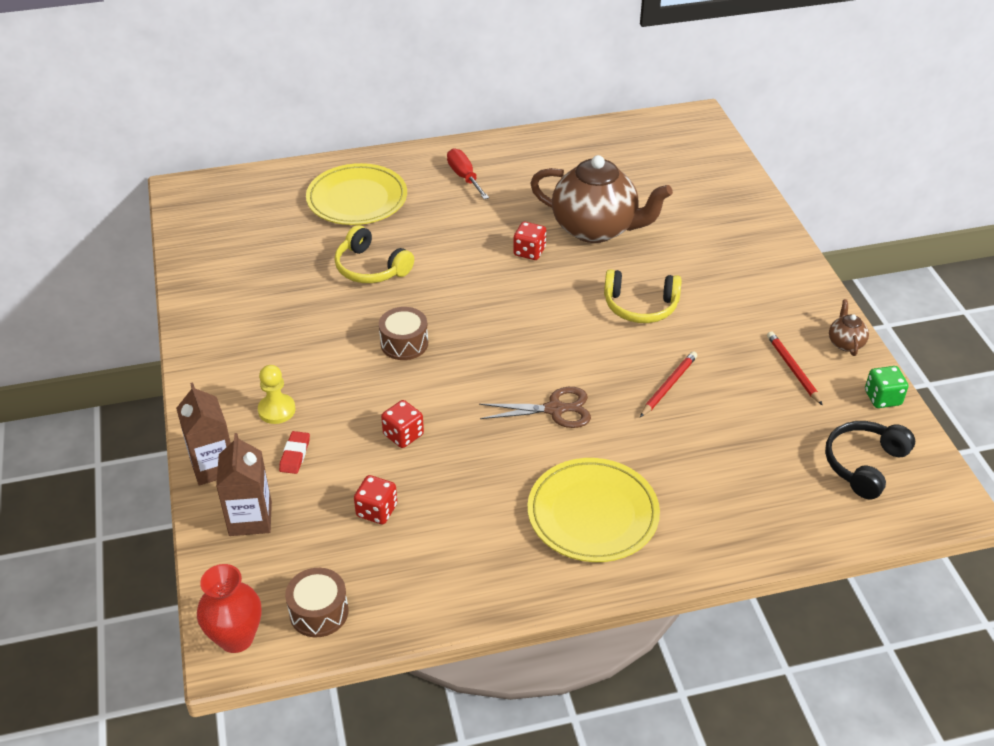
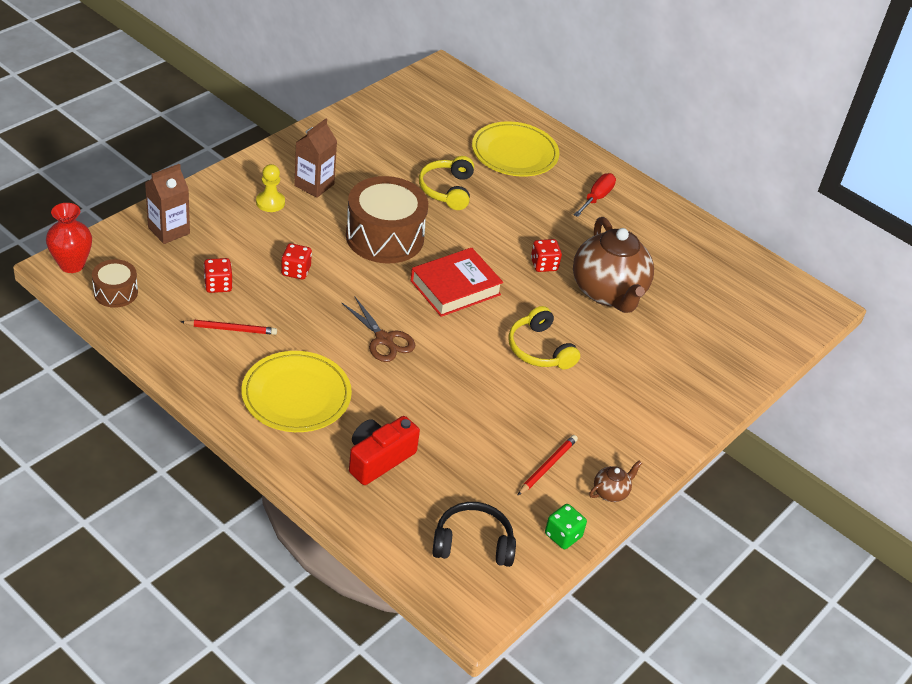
camera: 50 degrees right, 0 degrees up
brown carton [176,382,231,486] -> brown carton moved to [294,119,337,198]
red eraser [279,431,310,474] -> none
brown drum [379,307,428,360] -> brown drum [346,176,428,263], size x1.96
red pencil [640,351,697,417] -> red pencil moved to [181,320,277,335]
none -> red camera [349,416,420,485]
none -> red book [410,248,503,317]

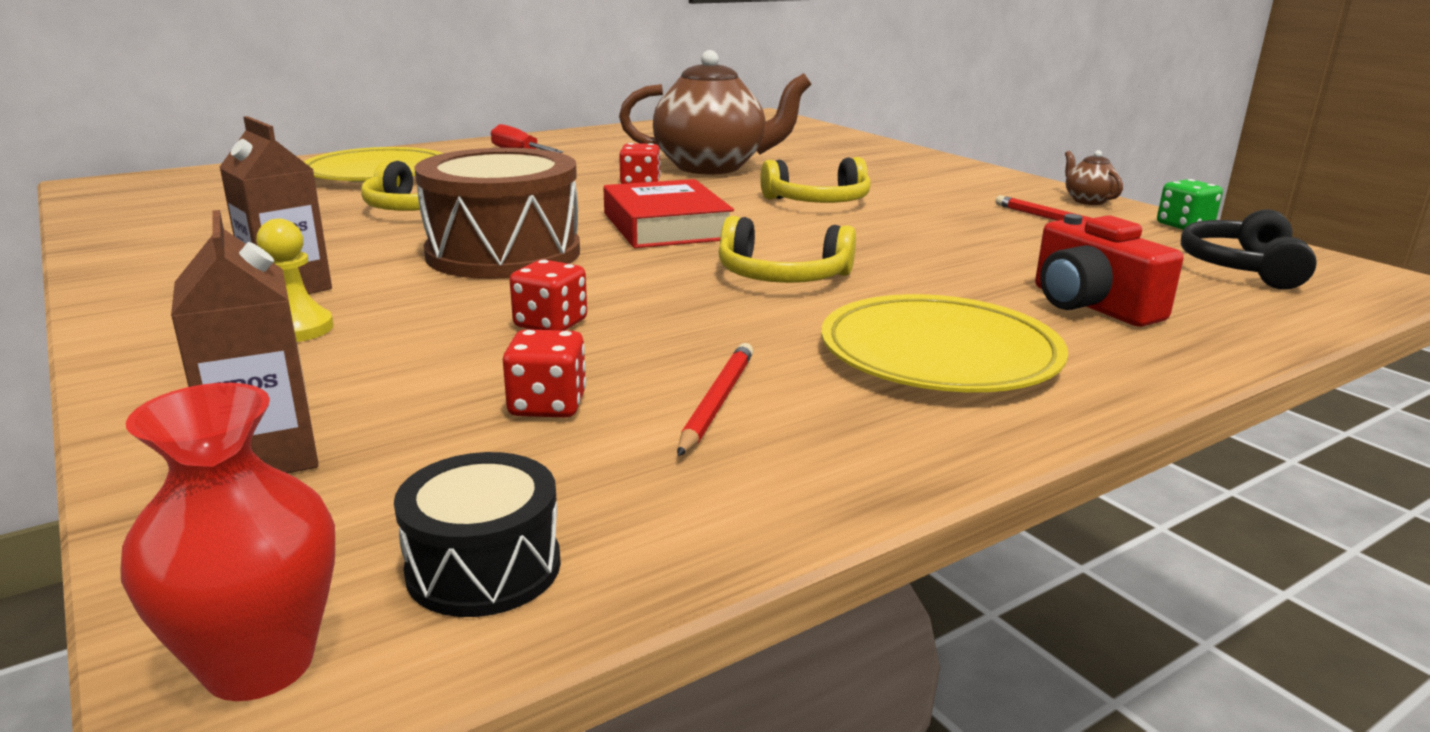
camera: 70 degrees left, 20 degrees down
brown drum [92,259,138,308] -> black drum [394,452,561,617]
brown scissors [342,297,415,362] -> yellow headphones [719,216,856,283]

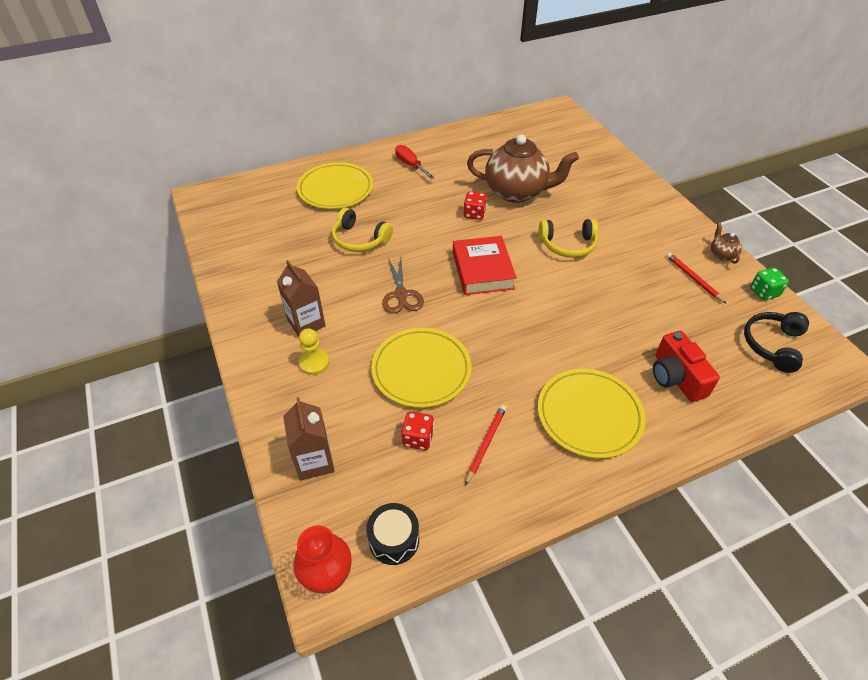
camera: 10 degrees right, 25 degrees up
brown drum [414,148,580,279] -> brown scissors [382,257,424,314]
red dice [510,260,587,331] -> yellow plate [371,328,471,408]
yellow headphones [719,216,856,283] -> none

